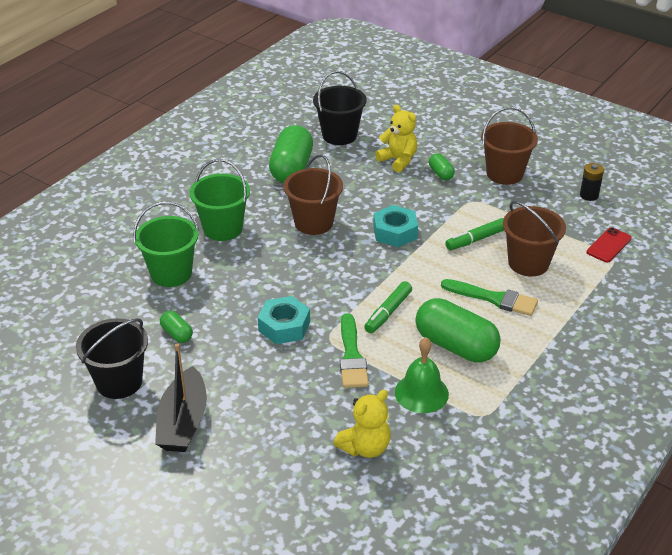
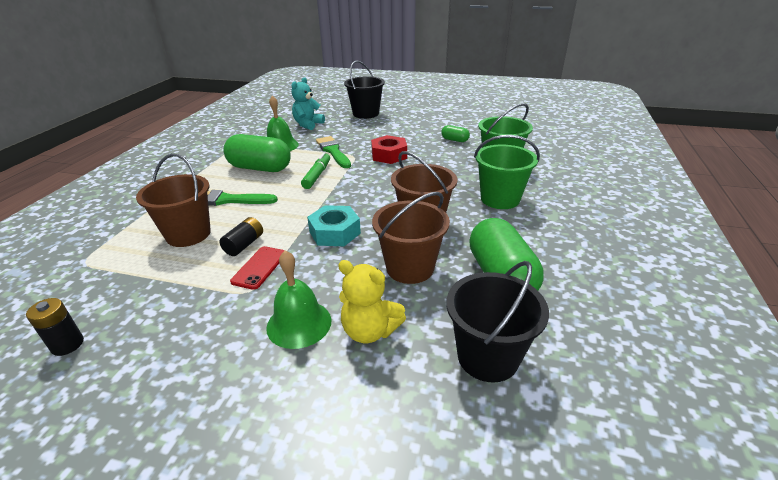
camera: 160 degrees right, 5 degrees down
black bucket [76,318,148,399] -> black bucket moved to [344,60,385,119]
black boat [155,343,207,452] -> none
turquoise nut [258,296,310,344] -> red nut [371,135,407,164]
yellow teddy bear [333,390,391,458] -> turquoise teddy bear [291,77,325,130]
green capsule [429,153,455,180] -> green bell [266,251,331,349]
green marker [445,218,504,250] -> black battery [219,217,263,256]
brown bucket [481,107,538,185] -> brown bucket moved to [372,192,450,284]
red phone [587,227,632,263] -> red phone moved to [230,246,285,290]

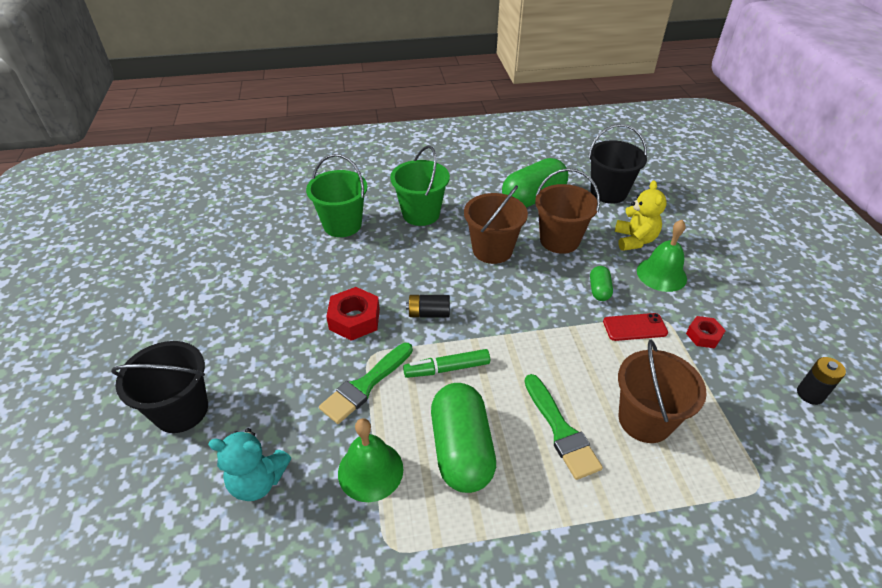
camera: 115 degrees left, 10 degrees up
black battery [219,217,263,256] -> black battery moved to [406,295,450,318]
turquoise nut [307,205,361,246] -> none
green capsule [441,125,470,142] -> green capsule moved to [590,266,613,301]
none -> red nut [686,316,726,348]

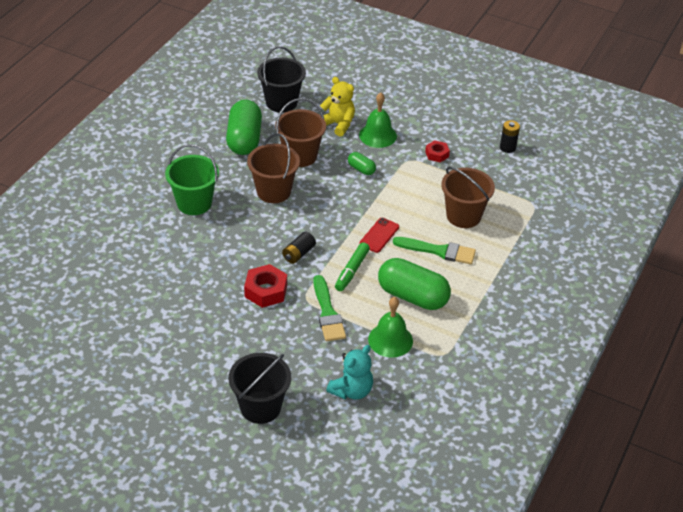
camera: 55 degrees left, 0 degrees up
green bucket [306,154,367,237] -> none
red phone [603,313,668,341] -> red phone moved to [360,218,399,253]

